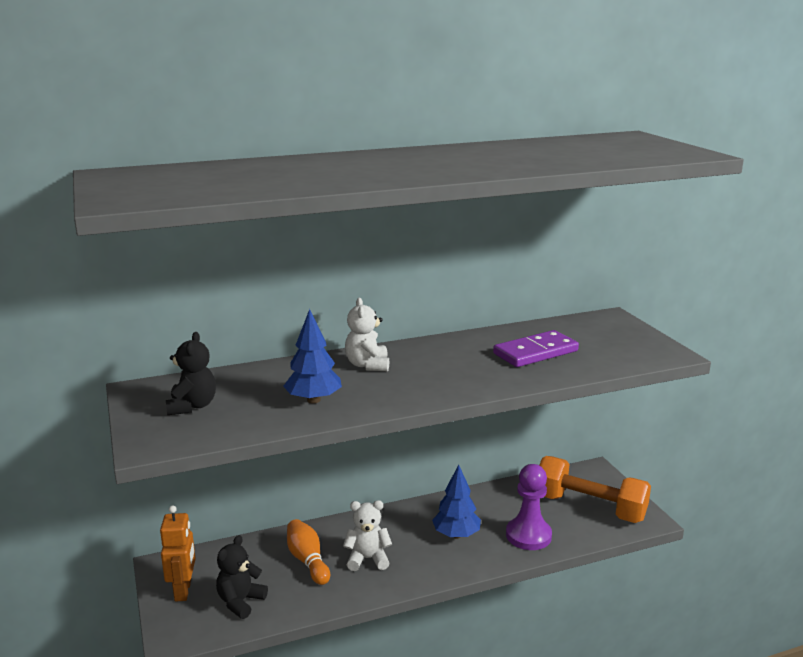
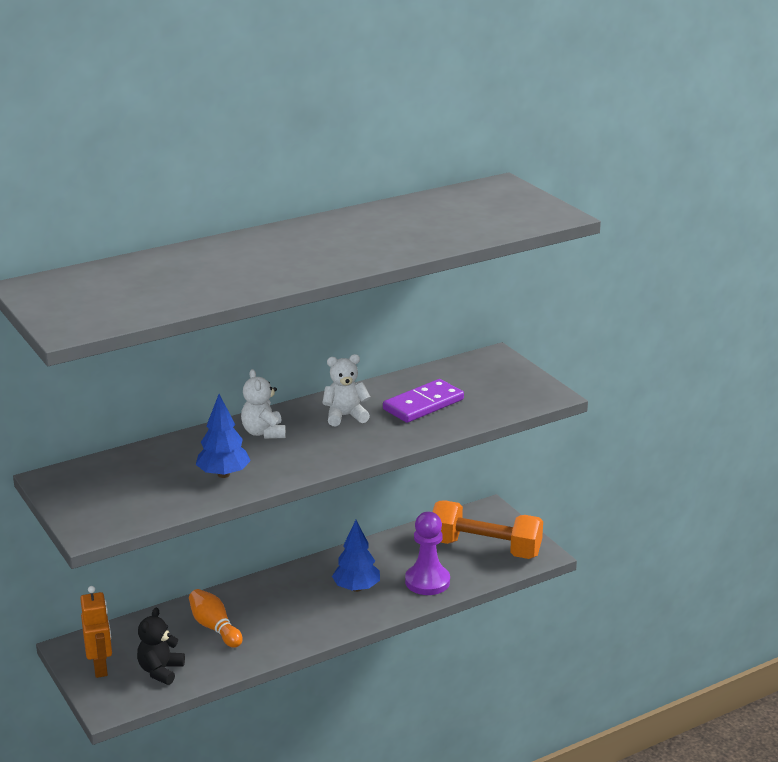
camera: 10 degrees left, 5 degrees up
black teddy bear [166,332,216,415] -> none
white teddy bear [343,500,392,571] -> white teddy bear moved to [322,354,371,426]

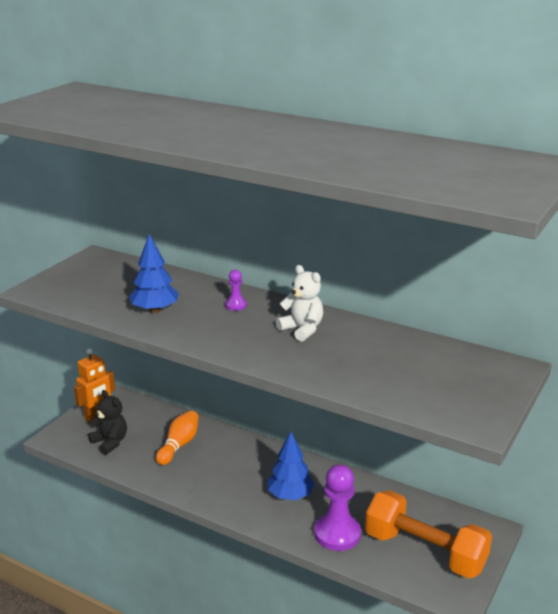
camera: 60 degrees right, 0 degrees up
black teddy bear [137,608,185,685] -> black teddy bear turned 60 degrees clockwise [88,390,127,455]
white teddy bear [241,369,286,439] -> purple pawn [225,270,247,311]
purple domino [383,379,464,423] -> none
orange dumbbell [432,500,543,559] -> orange dumbbell turned 45 degrees counterclockwise [365,490,492,579]

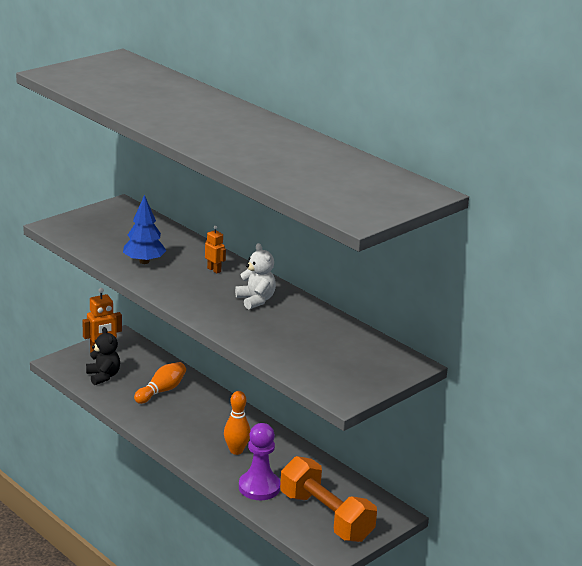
camera: 15 degrees right, 0 degrees up
purple pawn [225,270,247,311] -> orange robot [205,226,226,273]
blue tree [268,432,314,500] -> orange bowling pin [224,391,250,455]

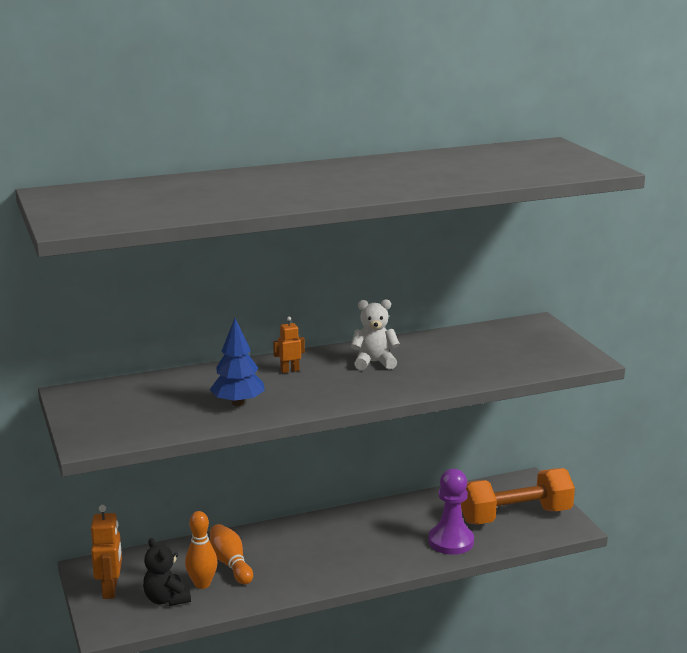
camera: 65 degrees left, 5 degrees down
black teddy bear [86,327,120,385] -> black teddy bear turned 120 degrees counterclockwise [143,538,191,606]
orange bowling pin [224,391,250,455] -> orange bowling pin moved to [185,511,218,589]

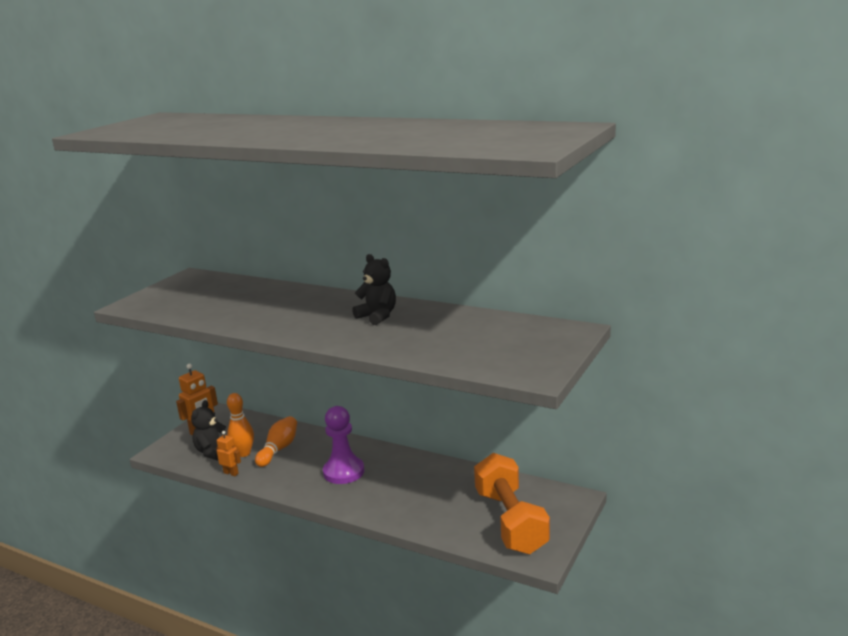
camera: 50 degrees right, 0 degrees up
blue tree [210,318,265,406] -> none
orange robot [273,317,305,373] -> orange robot moved to [216,431,241,476]
white teddy bear [351,299,400,370] -> black teddy bear [352,254,396,325]
purple pawn [428,469,474,555] -> purple pawn moved to [323,406,364,484]
orange dumbbell [461,468,575,524] -> orange dumbbell turned 45 degrees clockwise [474,453,550,554]

